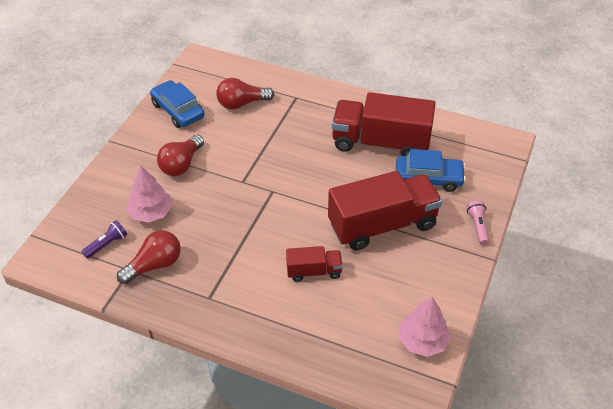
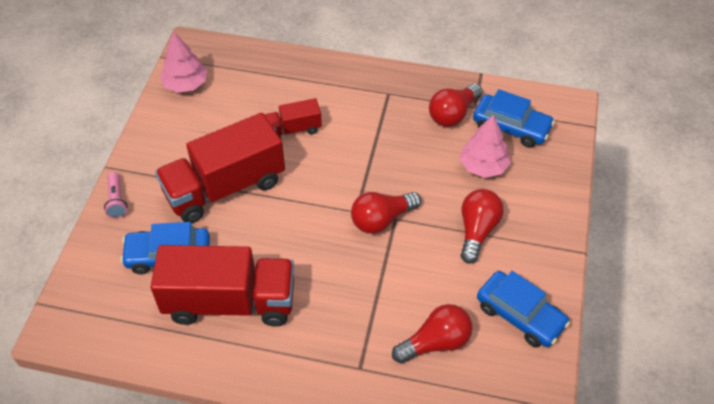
camera: 170 degrees right, 5 degrees up
purple flashlight [81,220,127,259] -> blue car [473,89,555,148]
none -> red light bulb [351,192,421,234]

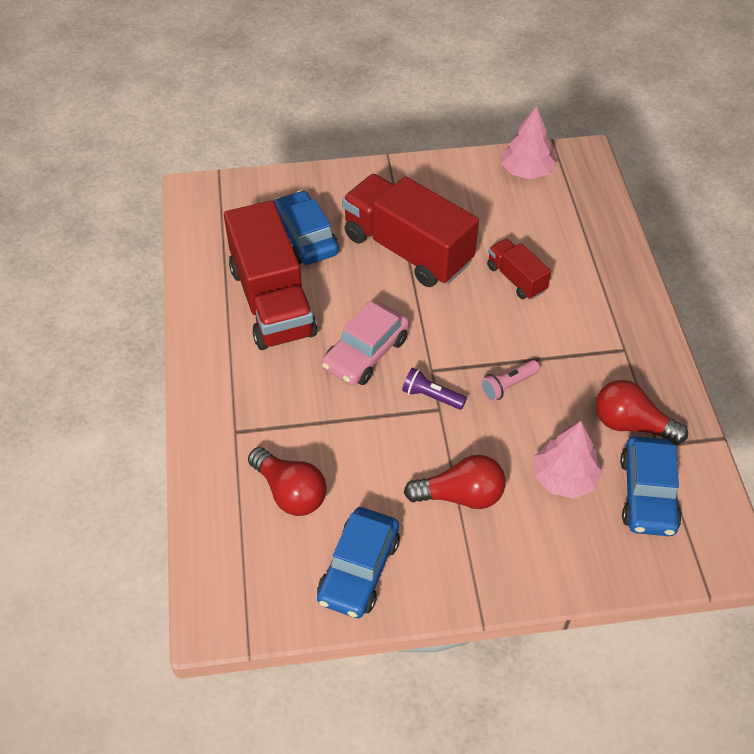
camera: 70 degrees right, 0 degrees up
pink flashlight [104,172,128,218] -> pink flashlight moved to [480,360,540,401]
red light bulb [351,192,421,234] -> purple flashlight [402,368,467,410]
none -> pink car [322,301,409,385]

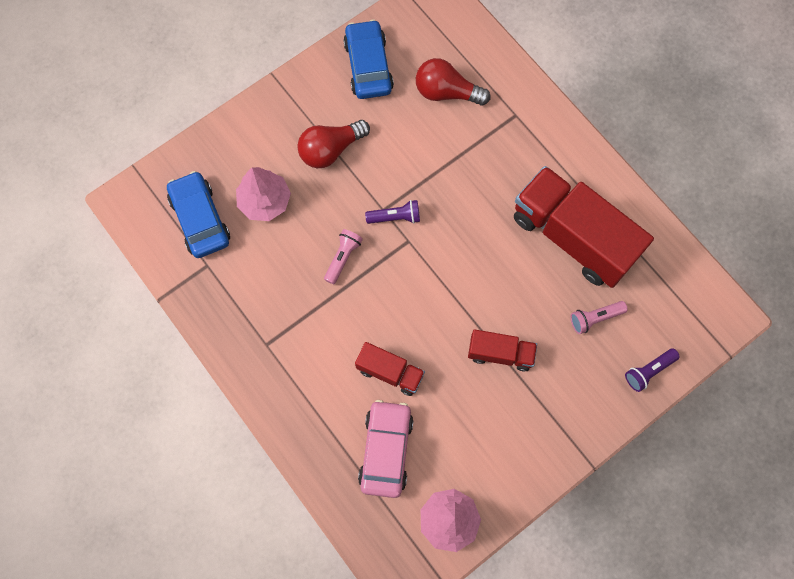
camera: 150 degrees right, 20 degrees up
blue car [274,190,339,265] -> pink flashlight [570,301,628,334]
pink car [322,301,409,385] -> pink car moved to [358,400,414,498]
red truck [342,174,479,287] -> red truck [468,329,537,371], size x0.49
red light bulb [596,380,688,444] -> none
none -> purple flashlight [625,348,680,392]

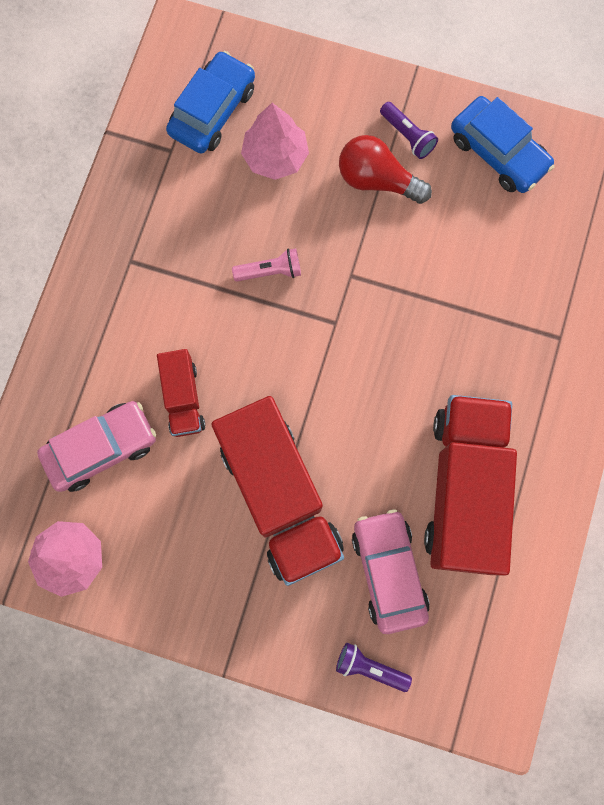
camera: 55 degrees right, 5 degrees up
blue car [343,19,394,99] -> blue car turned 90 degrees clockwise [451,96,555,193]
purple flashlight [365,200,420,224] -> purple flashlight moved to [380,102,438,159]
red light bulb [416,58,490,106] -> none
red truck [468,329,537,371] -> red truck [211,396,344,586], size x2.03
pink flashlight [570,301,628,334] -> pink car [352,509,430,634]

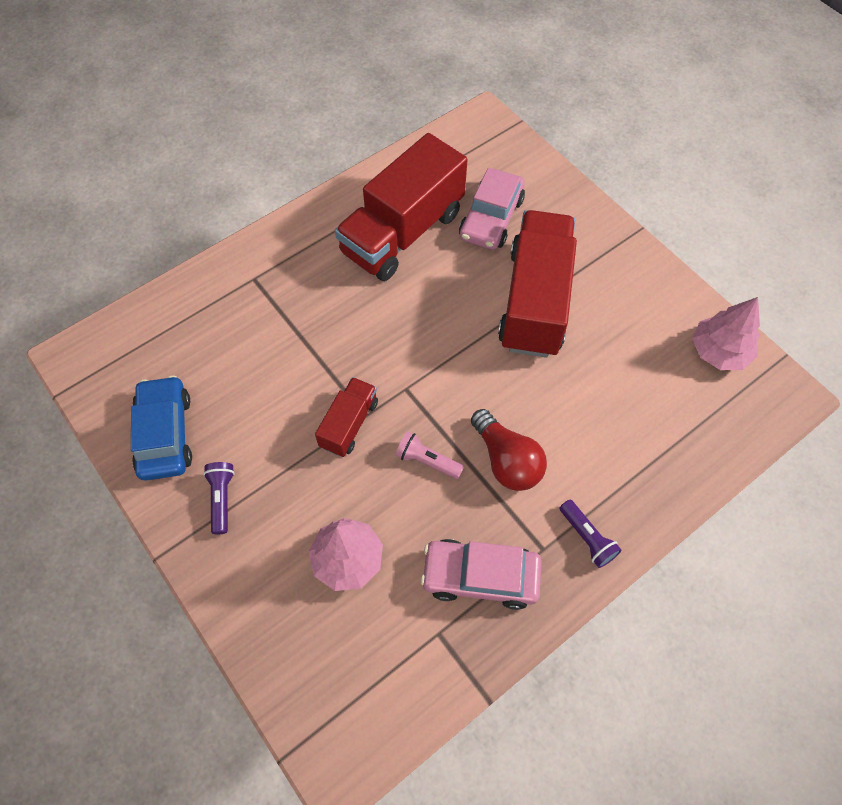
camera: 145 degrees left, 15 degrees down
pink car [37,401,156,492] -> pink car moved to [421,539,541,610]
red truck [157,349,205,437] -> red truck moved to [315,377,378,457]
blue car [166,51,255,154] -> none
purple flashlight [336,643,412,692] -> purple flashlight moved to [560,500,621,568]
red light bulb [339,135,432,204] -> red light bulb moved to [471,409,547,491]

